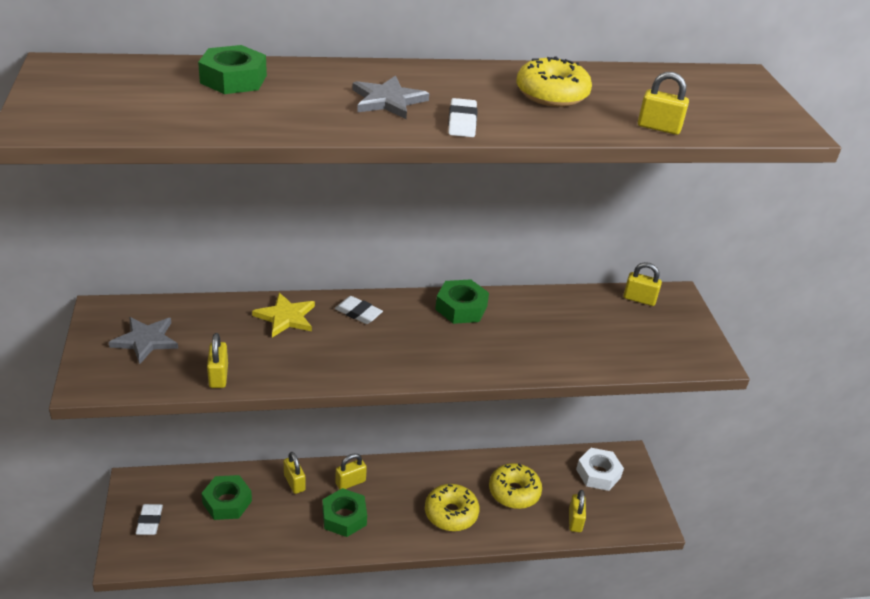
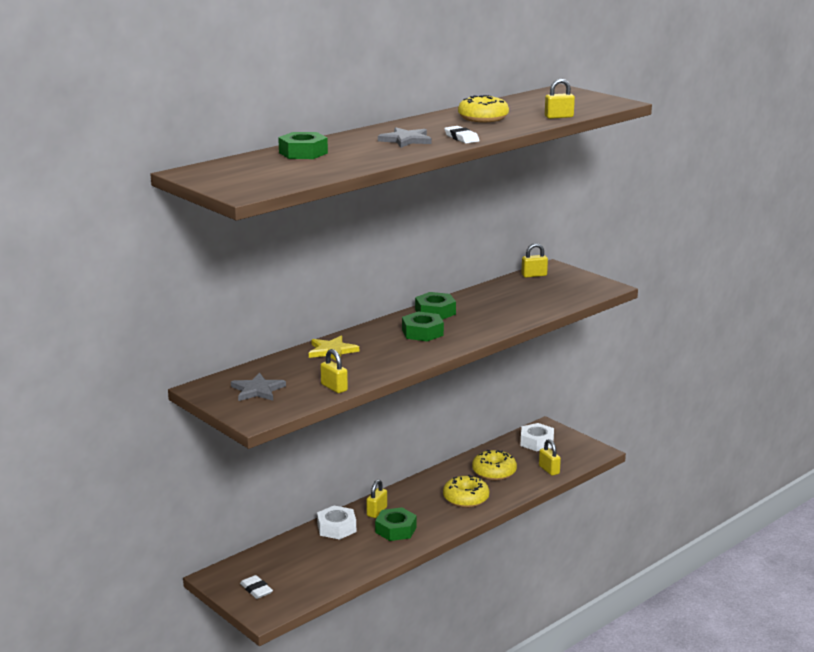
camera: 30 degrees left, 15 degrees down
green nut [201,475,252,520] -> green nut moved to [402,311,444,341]
yellow padlock [284,452,306,494] -> white nut [317,506,356,540]
white eraser [335,296,383,324] -> none

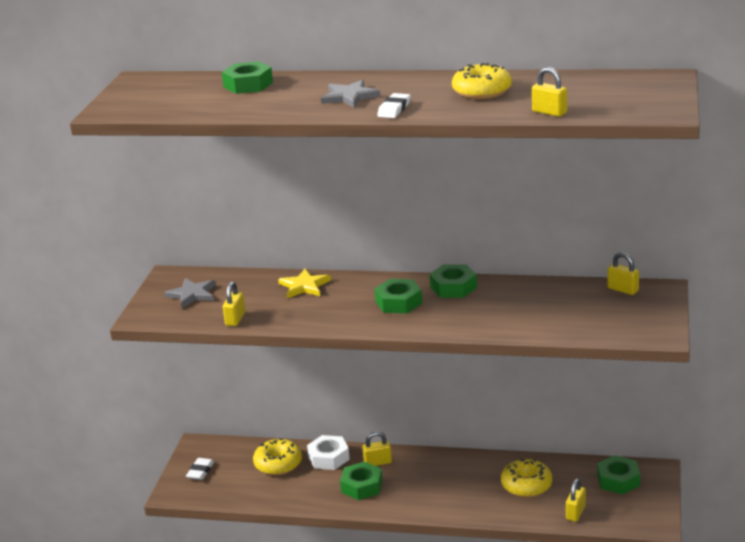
camera: 55 degrees right, 5 degrees up
yellow donut [443,475,489,508] -> yellow donut moved to [253,438,302,475]
white nut [521,423,554,451] -> green nut [597,455,640,494]

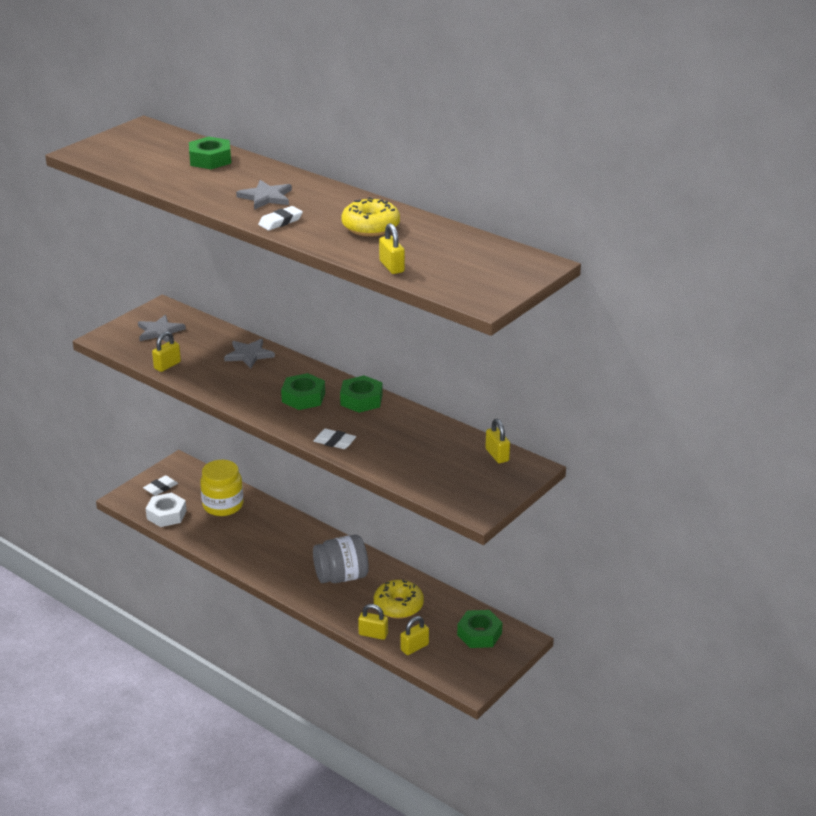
camera: 25 degrees right, 5 degrees up
yellow donut [253,438,302,475] -> yellow jar [200,460,243,516]
yellow star [278,269,331,298] -> grey star [224,339,275,368]
white nut [307,435,350,470] -> white nut moved to [146,492,187,527]
green nut [340,462,383,500] -> none
yellow padlock [363,431,392,466] -> yellow padlock moved to [358,604,388,640]
none -> white eraser [313,429,356,449]
none -> grey jar [313,535,369,583]

